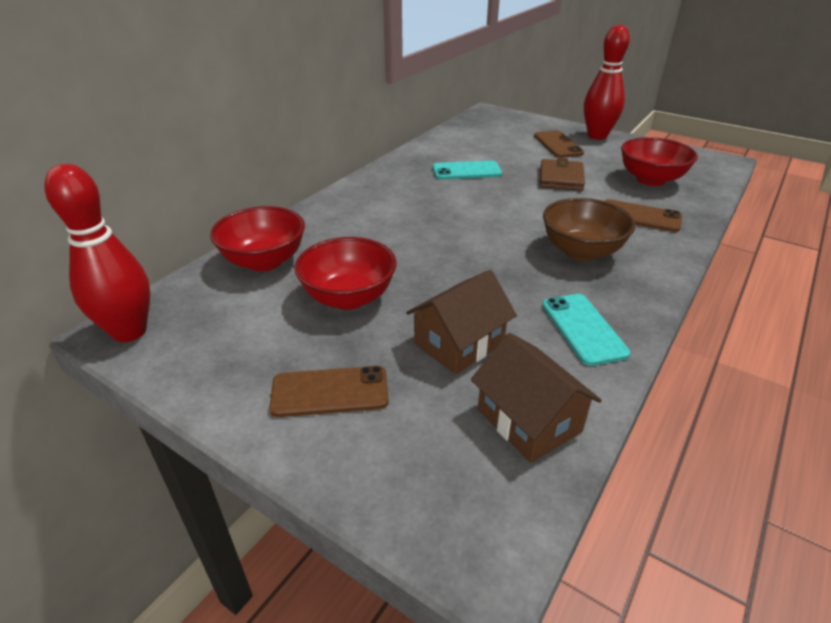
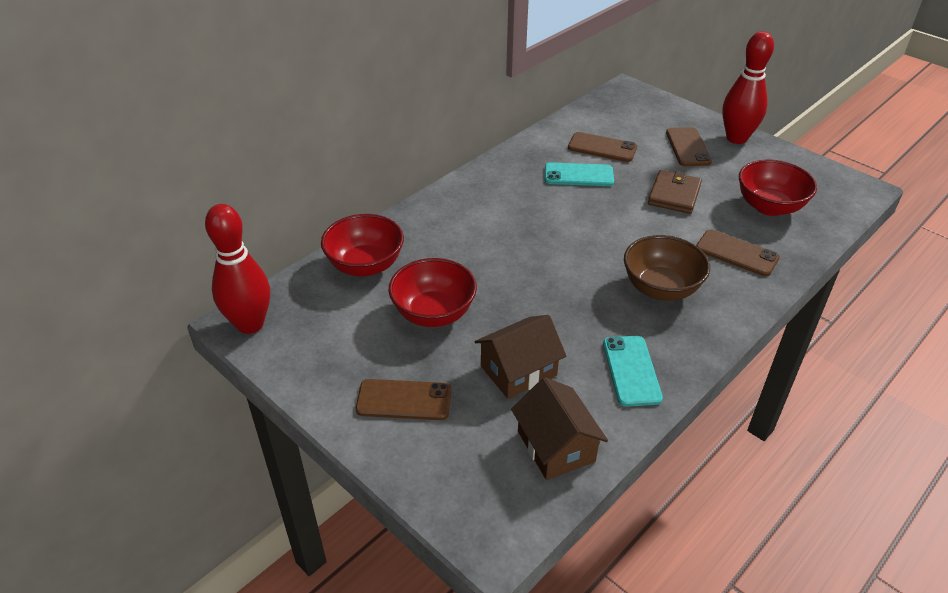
camera: 10 degrees right, 5 degrees up
none -> brown phone [568,132,637,162]

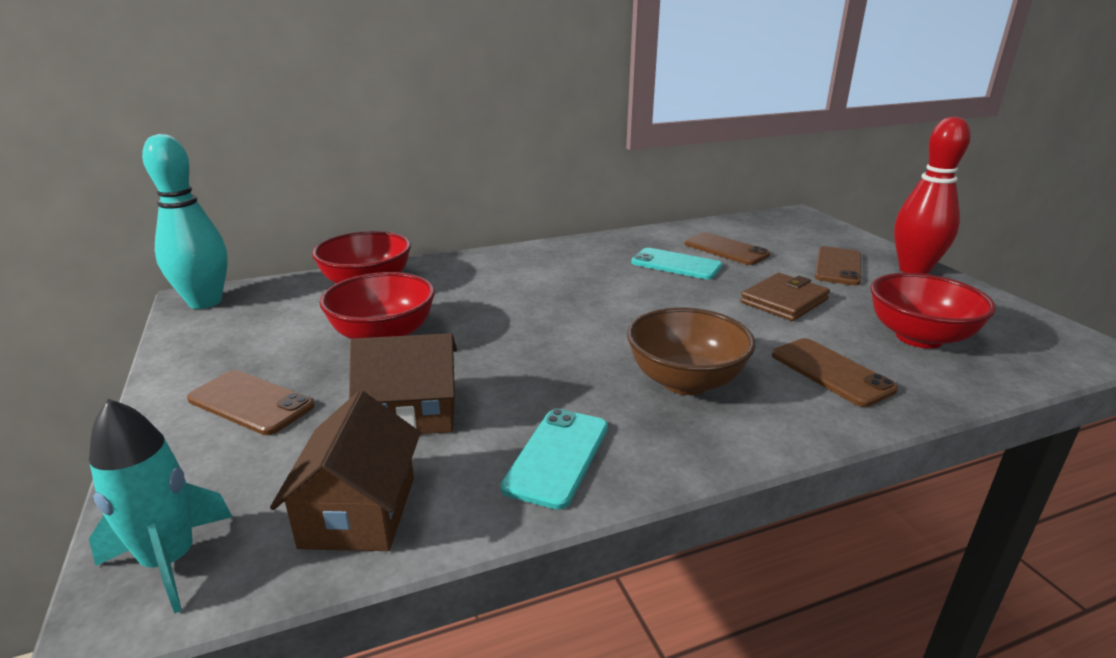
camera: 25 degrees right, 15 degrees down
red bowling pin [205,204,270,334] -> turquoise bowling pin [142,134,228,309]
none -> turquoise rocket [89,399,232,614]

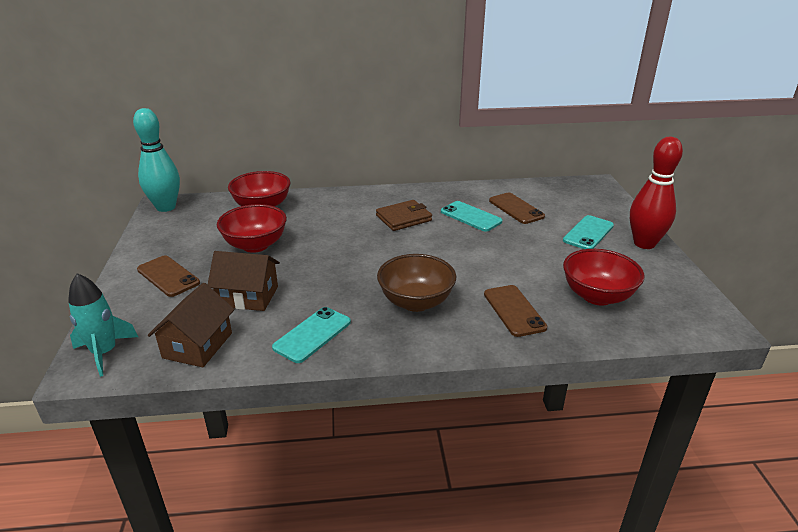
camera: 15 degrees right, 5 degrees up
brown wallet [740,273,830,321] -> brown wallet moved to [376,200,432,231]
brown phone [815,246,861,286] -> turquoise phone [563,215,614,249]

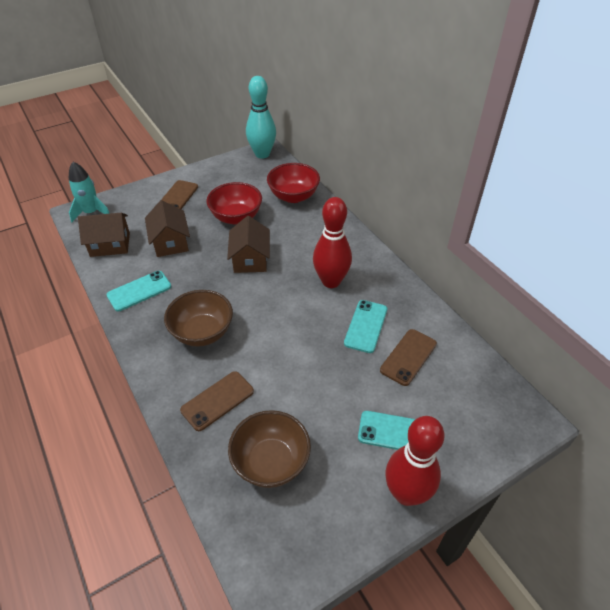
camera: 65 degrees right, 15 degrees up
turquoise phone [272,307,351,363] -> turquoise phone turned 45 degrees counterclockwise [106,271,171,311]
brown wallet [376,200,432,231] -> red bowling pin [313,197,352,288]
red bowl [563,249,644,305] -> brown bowl [228,410,311,488]
none -> brown house [227,216,270,273]

